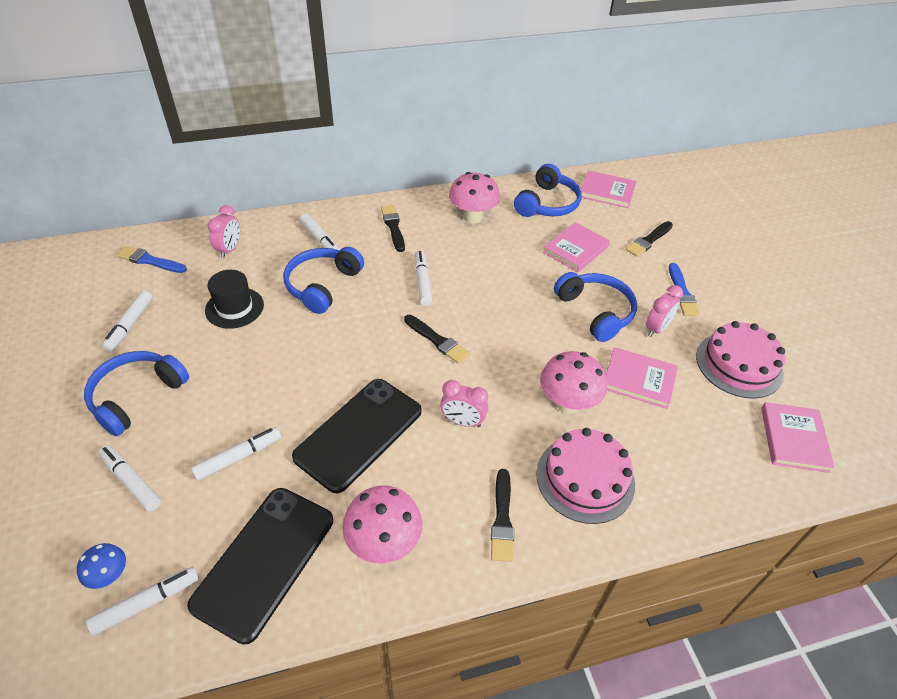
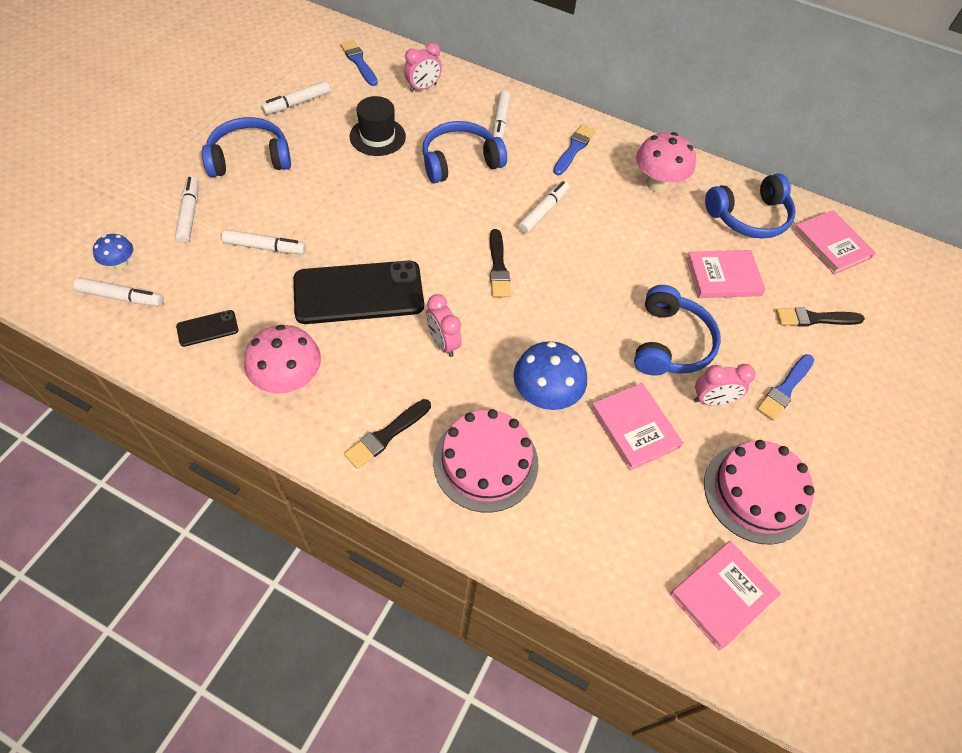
camera: 40 degrees right, 10 degrees up
black phone [187,488,333,645] -> black phone [176,310,238,347], size x0.43
black brush [381,205,405,252] -> blue brush [553,125,595,175]
pink mushroom [540,351,607,414] -> blue mushroom [513,341,587,410]

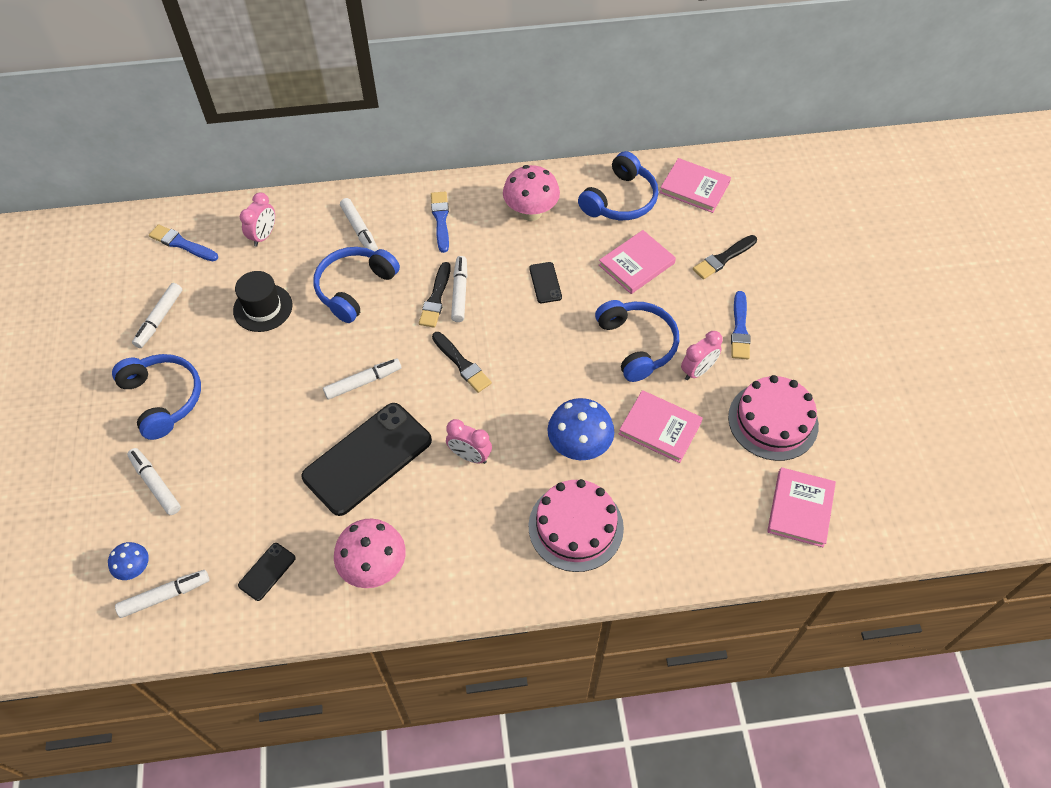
camera: 30 degrees left, 0 degrees up
blue headphones [202,117,291,177] -> blue headphones turned 105 degrees clockwise [112,354,201,440]
white marker [222,230,306,254] -> white marker moved to [323,358,401,399]
black brush [344,399,431,469] -> black brush moved to [419,262,451,328]
none -> black phone [529,262,562,303]

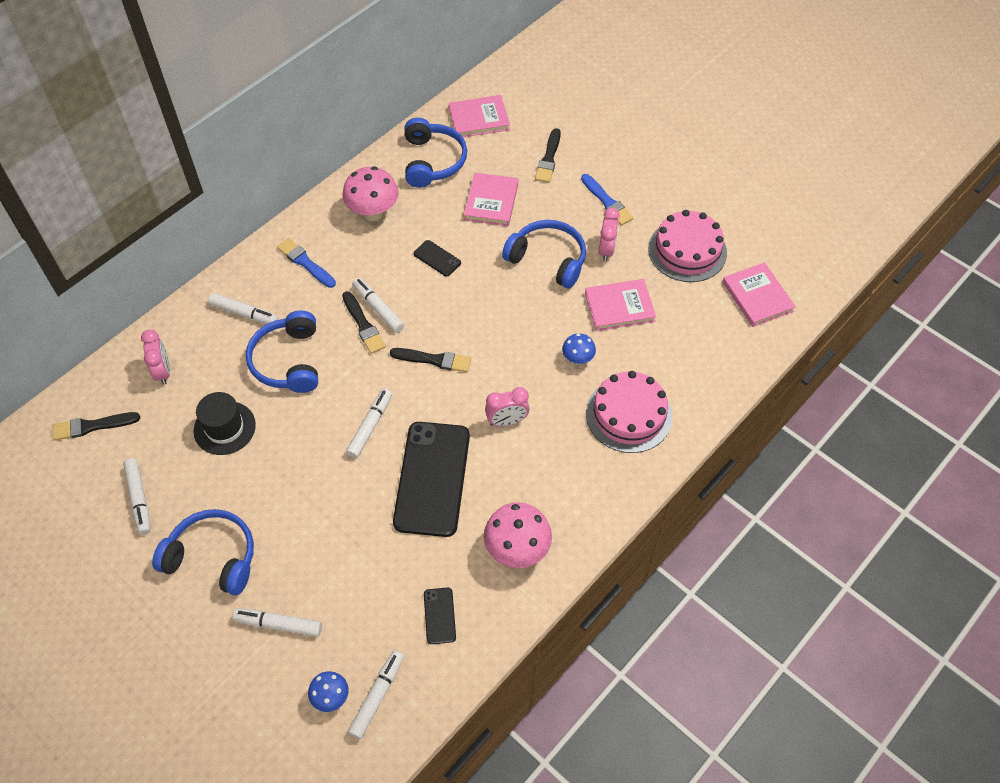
camera: 40 degrees left, 0 degrees up
blue brush [149,225,218,261] -> black brush [53,412,140,441]
blue mushroom [548,398,614,460] -> blue mushroom [562,333,596,365], size x0.55

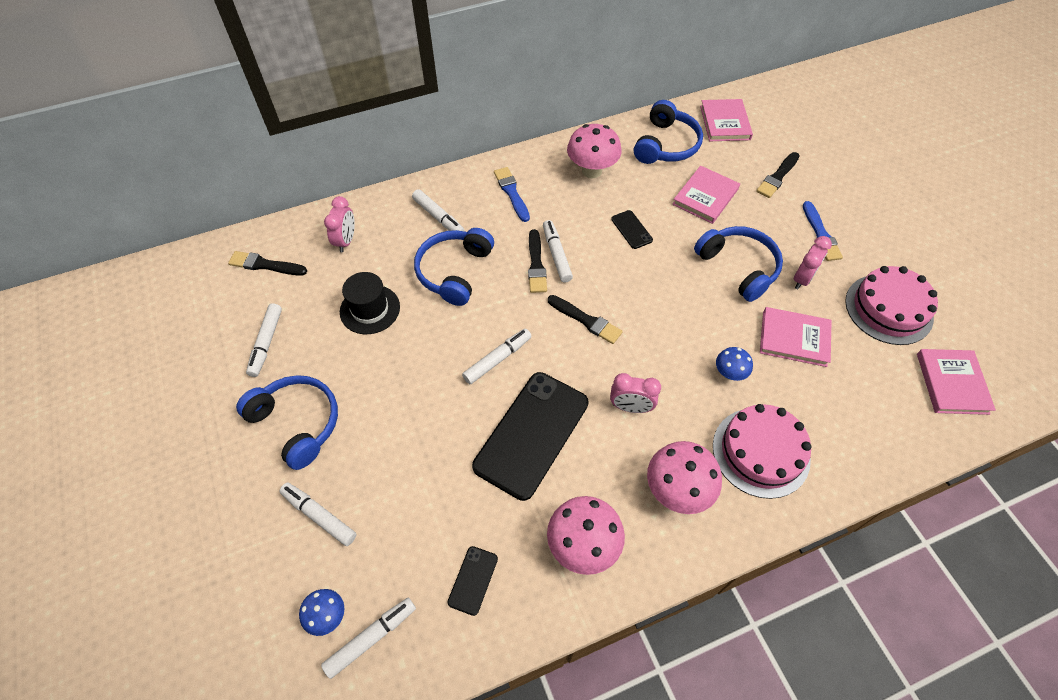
camera: 25 degrees right, 0 degrees up
pink book [449,95,510,137] -> pink book turned 75 degrees clockwise [700,99,753,141]
none -> pink mushroom [647,441,722,514]

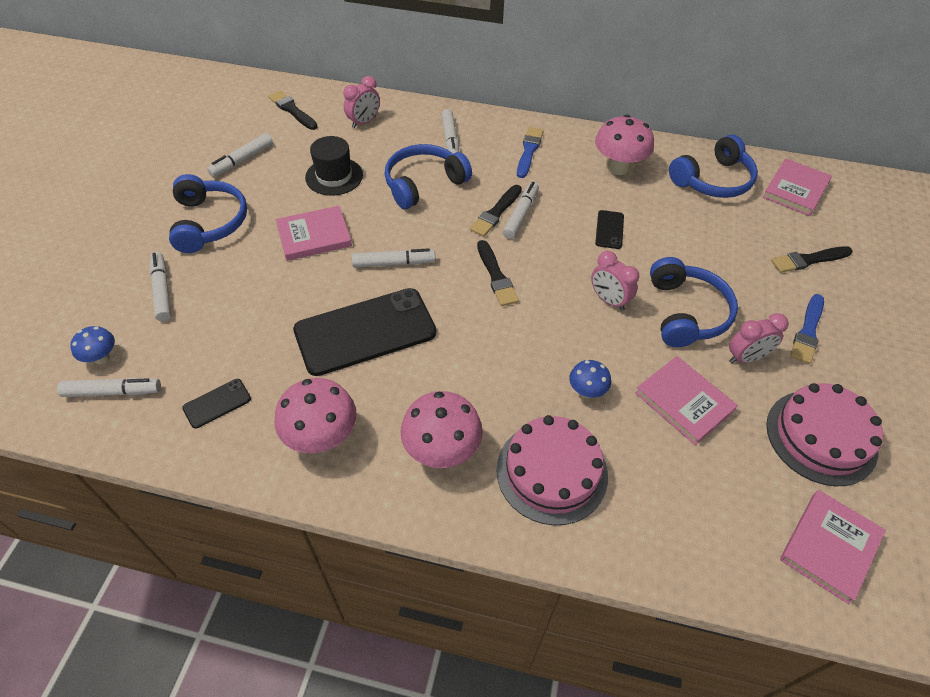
camera: 35 degrees right, 5 degrees down
pink clock [610,373,661,413] -> pink clock moved to [591,251,639,311]
pink book [672,166,740,224] -> pink book moved to [276,206,352,261]

